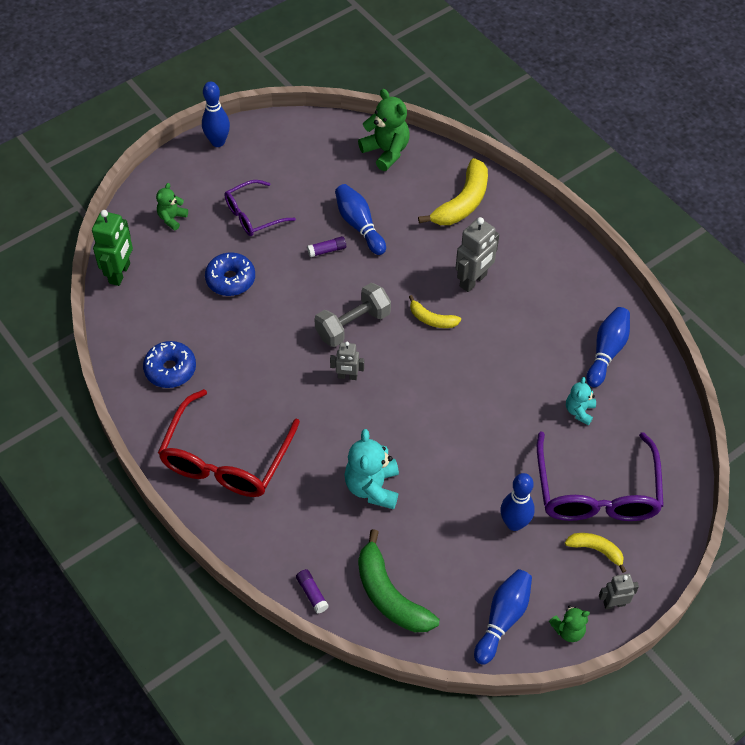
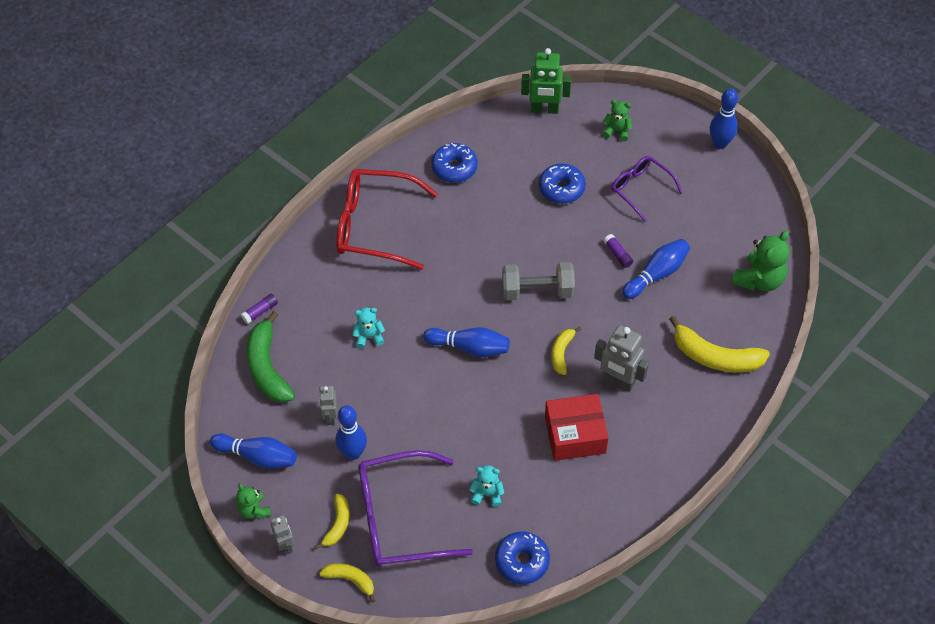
camera: 80 degrees right, 0 degrees up
grey dumbbell [314,283,391,347] -> grey dumbbell turned 45 degrees counterclockwise [502,262,575,300]
grey robot [330,342,364,380] -> grey robot moved to [319,386,338,425]
turquoise teddy bear [344,429,399,509] -> turquoise teddy bear [352,307,385,349], size x0.58
green banana [358,529,439,632] -> green banana turned 60 degrees counterclockwise [246,311,295,403]
blue bowling pin [586,307,630,387] -> blue bowling pin moved to [423,327,510,357]
none -> yellow banana [319,563,375,602]
none -> blue donut [495,531,550,584]
none -> red box [545,394,608,461]

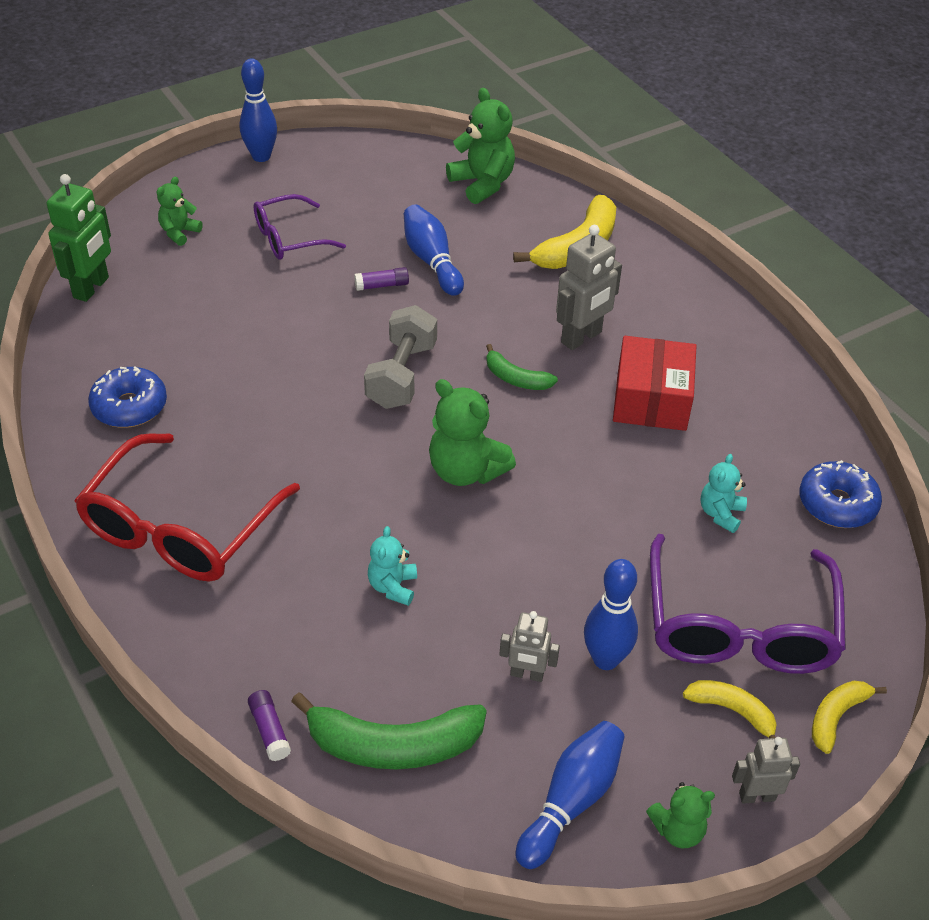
camera: 75 degrees left, 10 degrees down
blue bowling pin [423,327,510,357] -> green teddy bear [429,379,516,486]
blue donut [539,163,586,204] -> none
yellow banana [551,327,581,375] -> green banana [486,344,558,390]

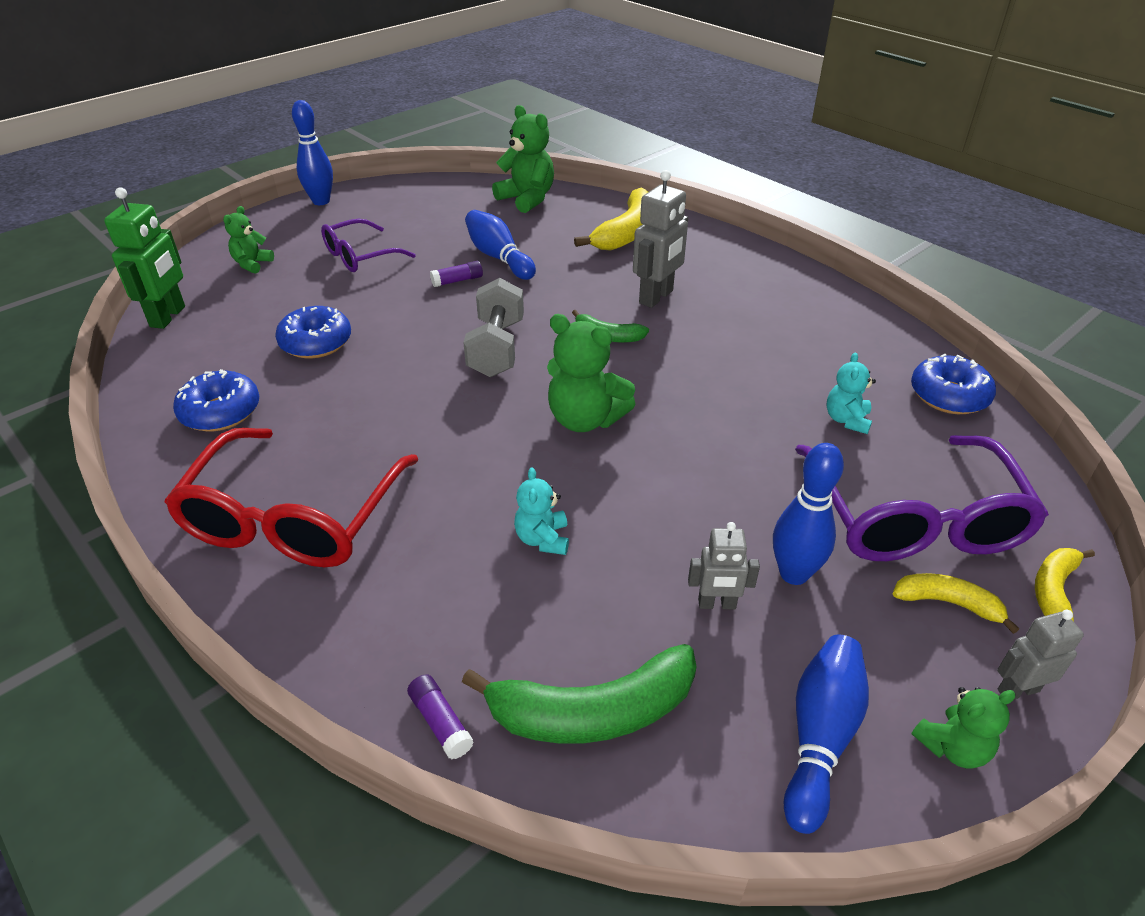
camera: 10 degrees left, 5 degrees down
red box [613,336,696,431] -> none
none -> blue donut [275,306,351,359]

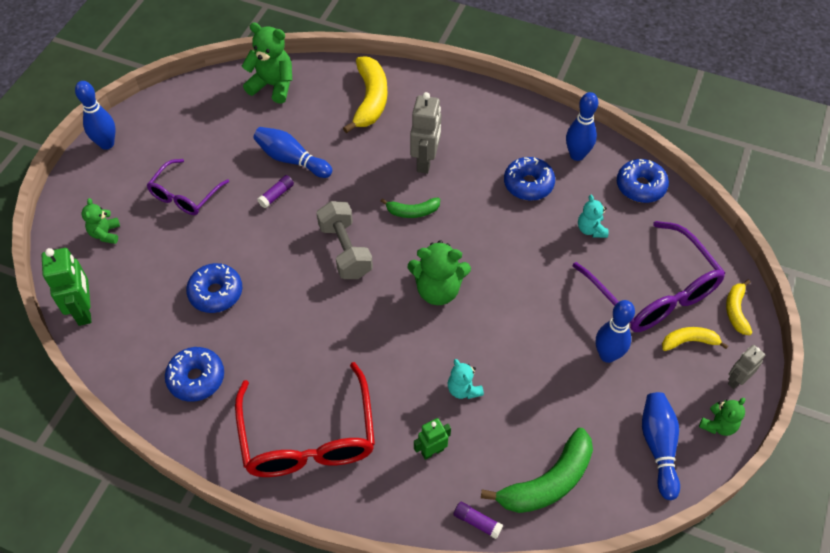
camera: 25 degrees left, 15 degrees up
grey robot [688,522,760,609] -> none
none -> green robot [414,418,451,460]
none -> blue donut [504,157,555,201]
none -> blue bowling pin [566,92,598,161]

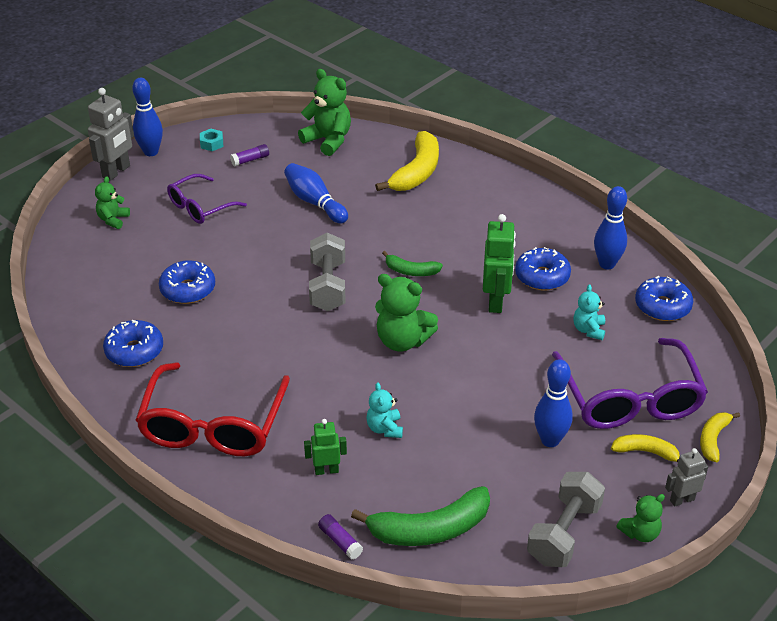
camera: 20 degrees right, 15 degrees down
green robot [42,248,91,326] -> green robot moved to [483,214,516,313]
purple glue stick [257,175,294,208] -> purple glue stick moved to [230,144,269,166]
grey robot [410,92,441,174] -> grey robot moved to [88,88,134,181]
blue bowling pin [642,392,680,500] -> grey dumbbell [527,472,605,567]
none -> turquoise nut [200,129,223,151]

